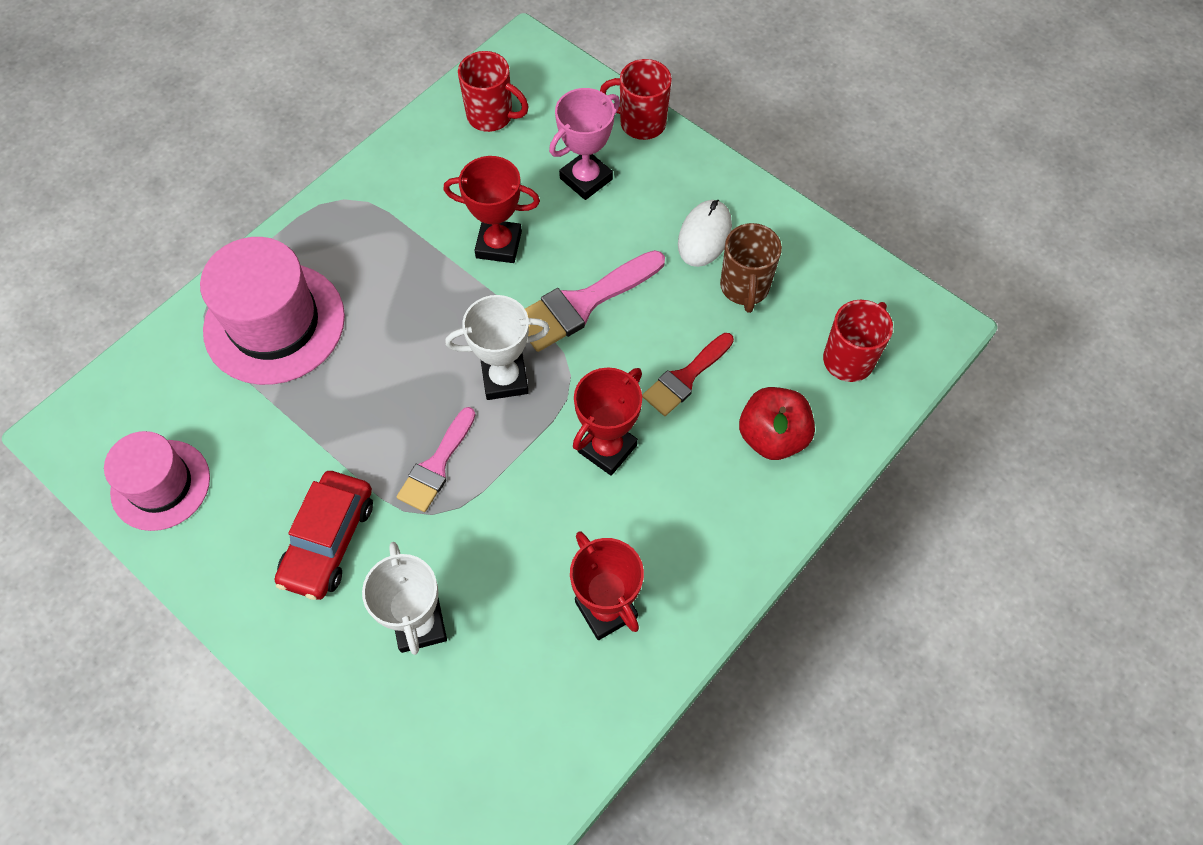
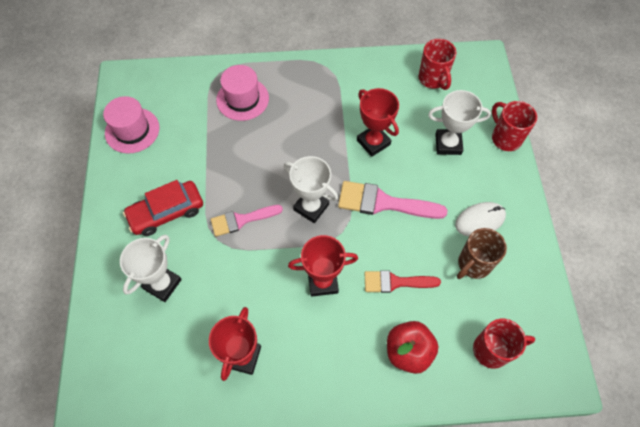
camera: 45 degrees right, 0 degrees up
pink hat [200,237,345,385] -> pink hat [216,65,269,121], size x0.65
pink trophy [549,88,620,200] -> white trophy [428,90,491,155]

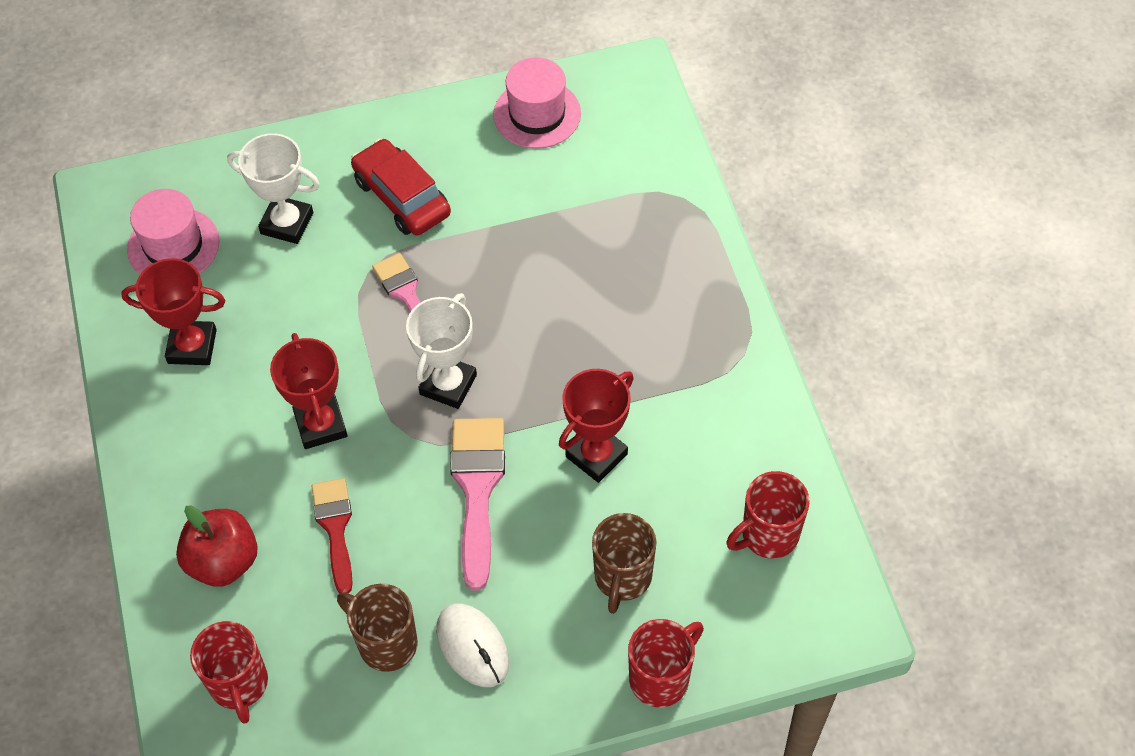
camera: 80 degrees right, 5 degrees down
pink hat [216,65,269,121] -> pink hat moved to [127,189,220,275]
white trophy [428,90,491,155] -> brown mug [592,513,657,614]

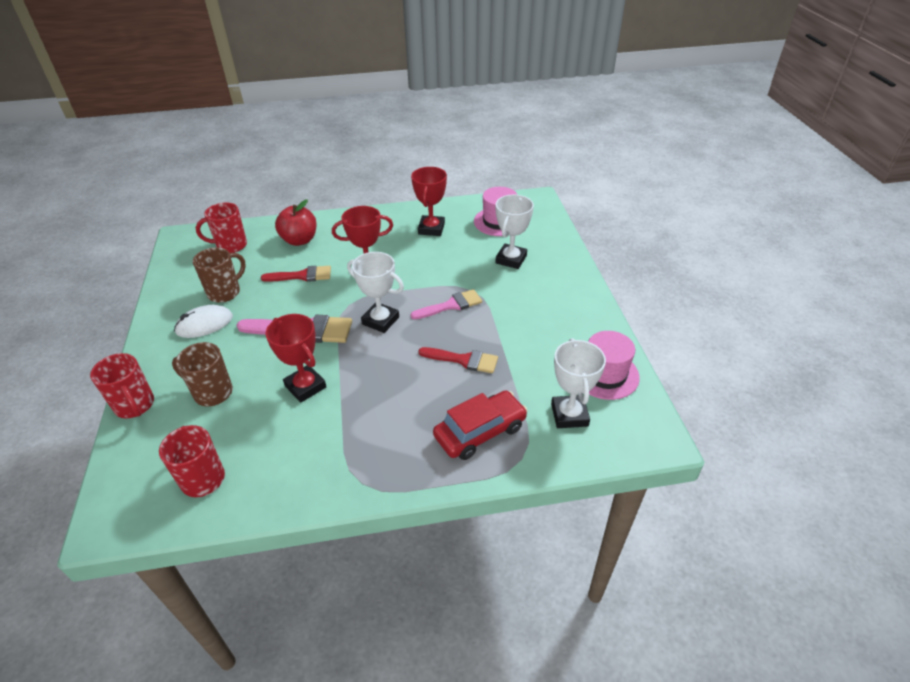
camera: 95 degrees right, 15 degrees down
red car [351,138,451,235] -> red car moved to [433,390,528,460]
none -> red brush [418,347,498,373]
none -> white trophy [551,338,606,428]

